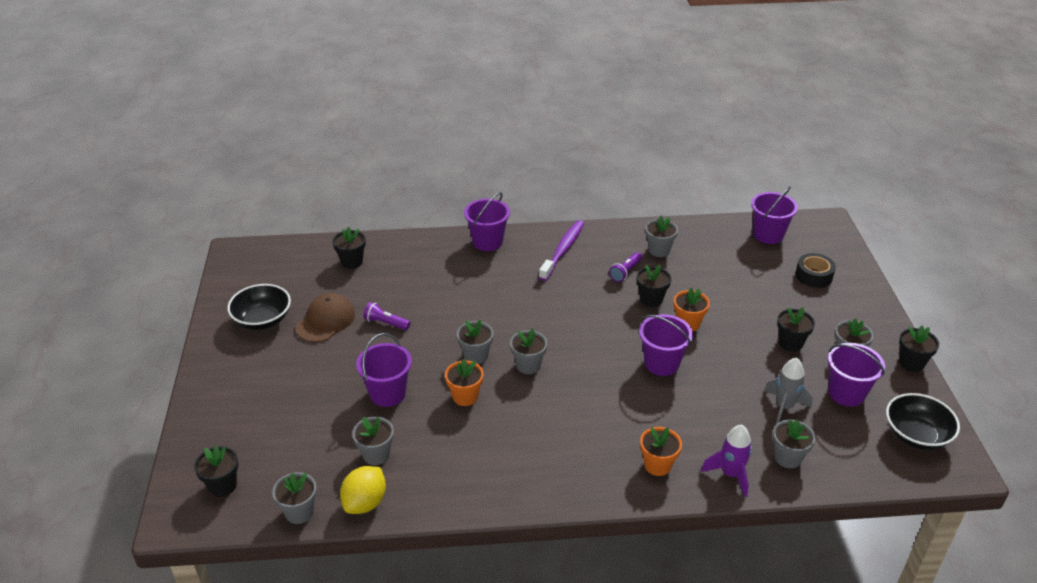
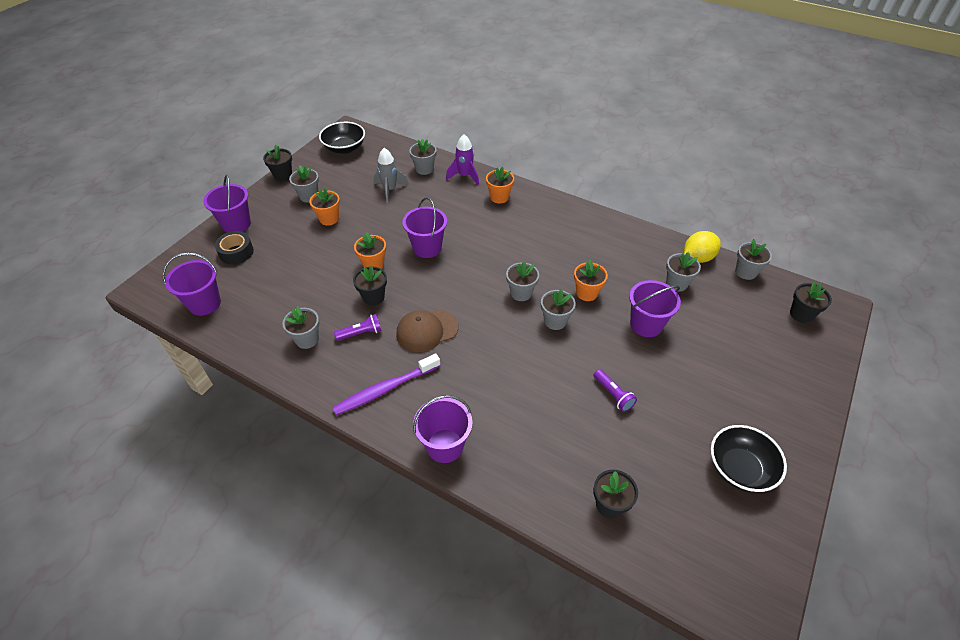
camera: 145 degrees left, 10 degrees up
brown cap [296,293,355,342] -> brown cap moved to [396,309,458,352]
black flower pot [777,307,815,352] -> orange flower pot [309,188,340,226]
purple bucket [828,343,885,407] -> purple bucket moved to [203,175,251,233]

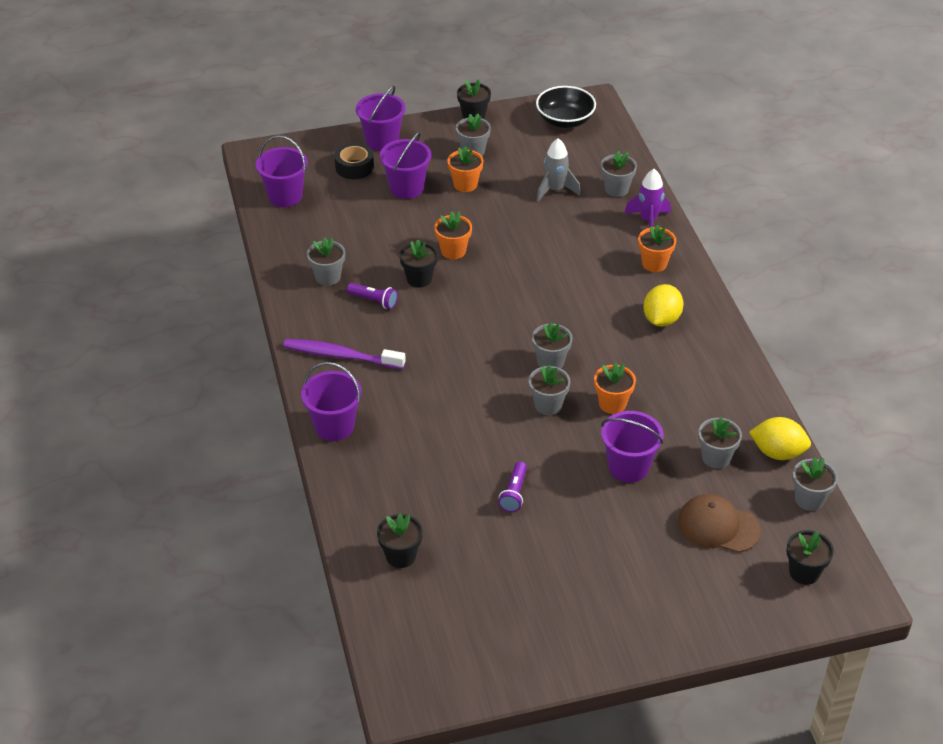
camera: 45 degrees right, 5 degrees down
brown cap [396,309,458,352] -> brown cap moved to [678,494,761,553]
purple bucket [402,197,447,258] -> purple bucket moved to [380,132,431,199]
black bowl [711,425,787,492] -> none
none -> yellow lemon [643,284,684,327]

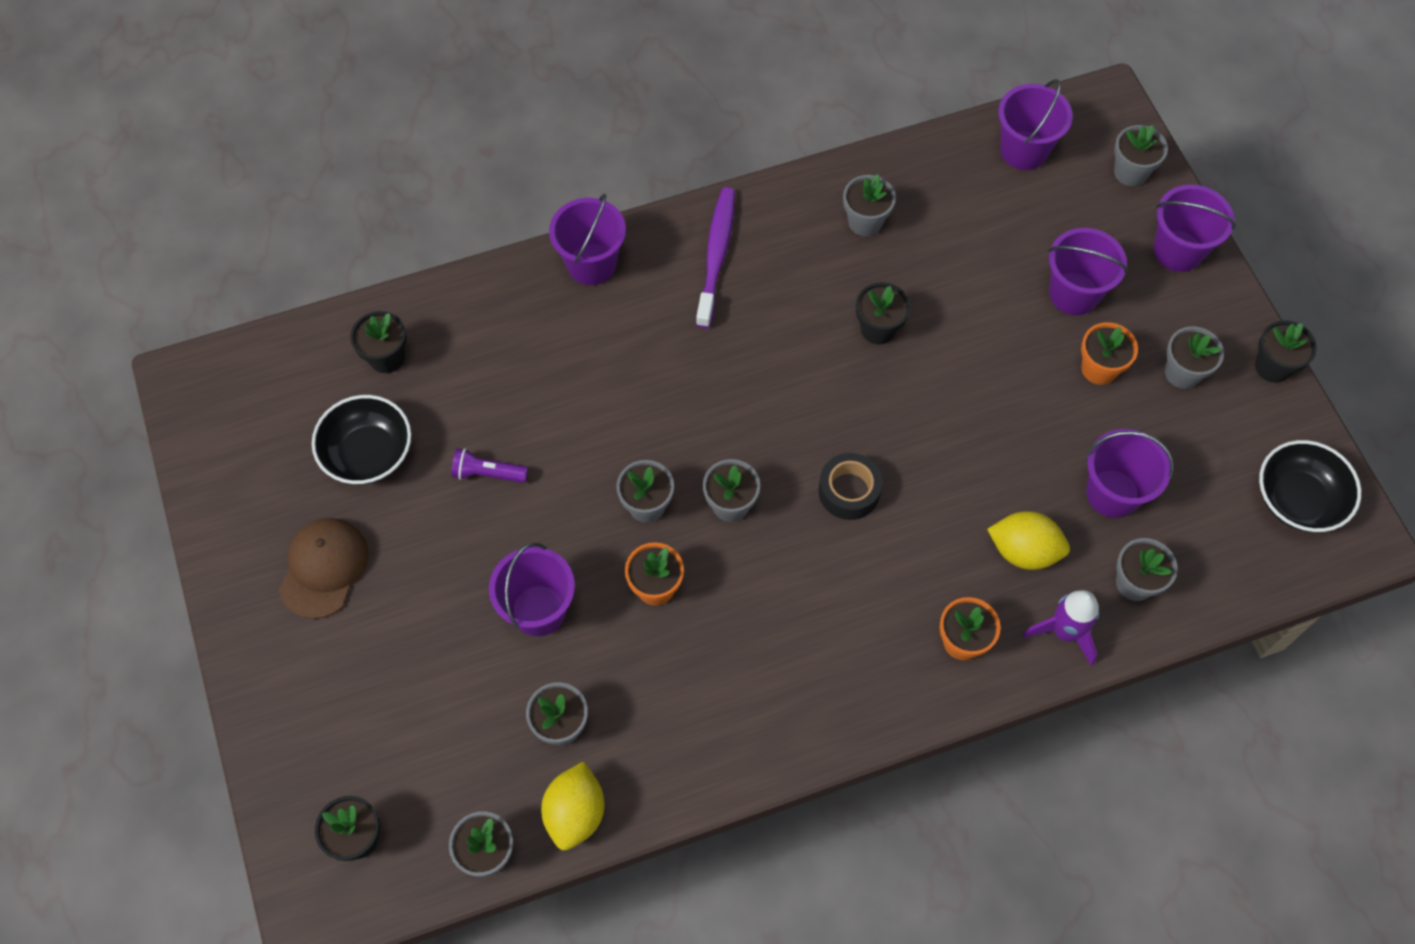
camera: 85 degrees right, 20 degrees up
black tape [334,143,374,179] -> black tape moved to [818,453,883,520]
purple flashlight [347,283,398,309] -> none
orange flower pot [434,211,472,259] -> none
grey rocket [536,138,581,202] -> purple bucket [1086,429,1174,518]
yellow lemon [643,284,684,327] -> yellow lemon moved to [987,511,1070,570]
brown cap [678,494,761,553] -> brown cap moved to [279,518,368,619]
none -> black bowl [312,395,411,484]
none -> grey flower pot [1114,125,1168,186]

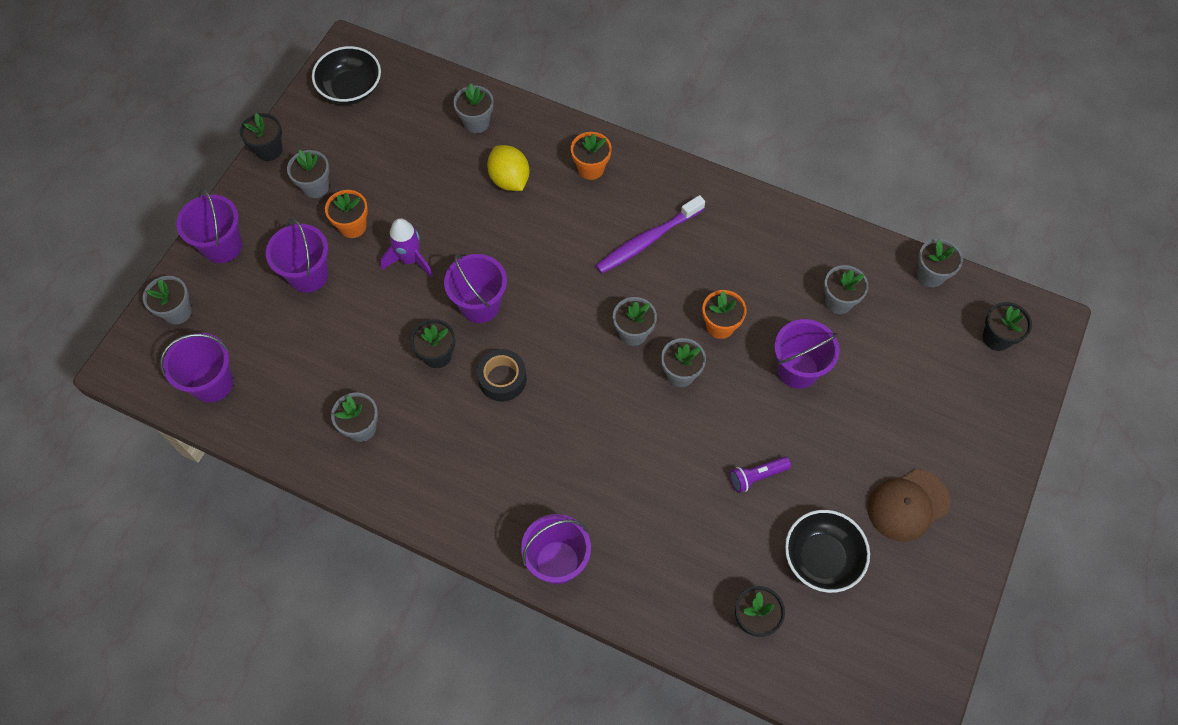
camera: 135 degrees left, 0 degrees up
purple flashlight [451,448,528,483] -> purple flashlight turned 105 degrees clockwise [730,456,791,493]
yellow lemon [541,761,604,850] -> none
purple toothbrush [696,187,735,328] -> purple toothbrush moved to [596,195,705,274]
black tape [818,453,883,520] -> black tape moved to [477,349,527,401]
purple rocket [1023,590,1099,666] -> purple rocket moved to [380,218,433,277]
purple bucket [1086,429,1174,518] -> purple bucket moved to [444,254,507,323]

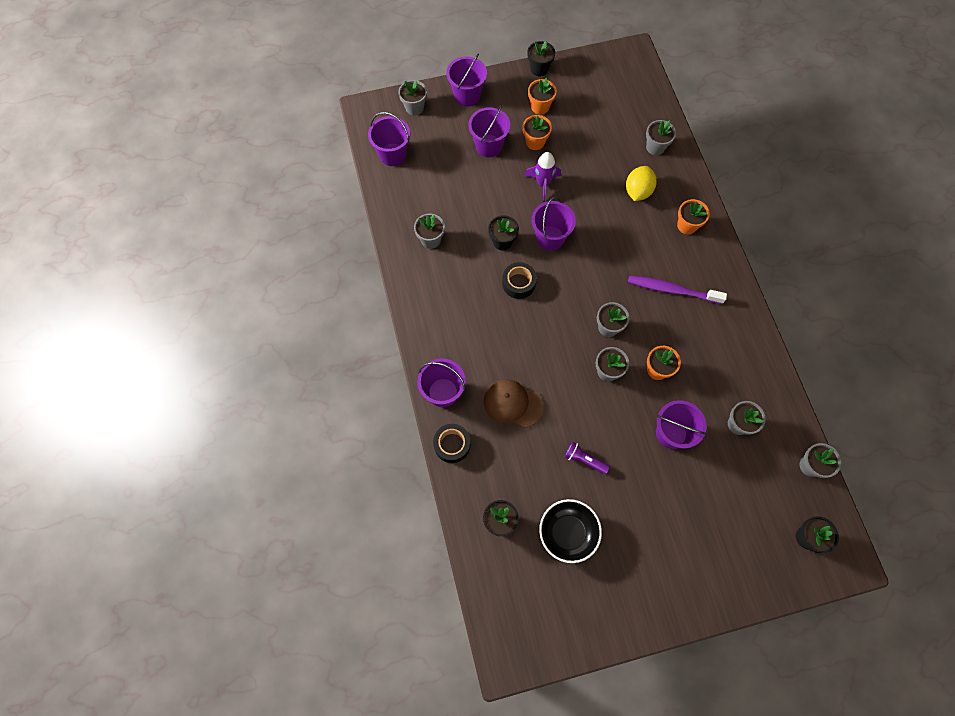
camera: 50 degrees right, 5 degrees up
grey flower pot [287,150,330,198] -> orange flower pot [528,78,557,115]
black bowl [312,46,381,105] -> none
brown cap [867,469,950,542] -> brown cap moved to [484,379,543,428]
none -> black tape [433,424,470,463]

